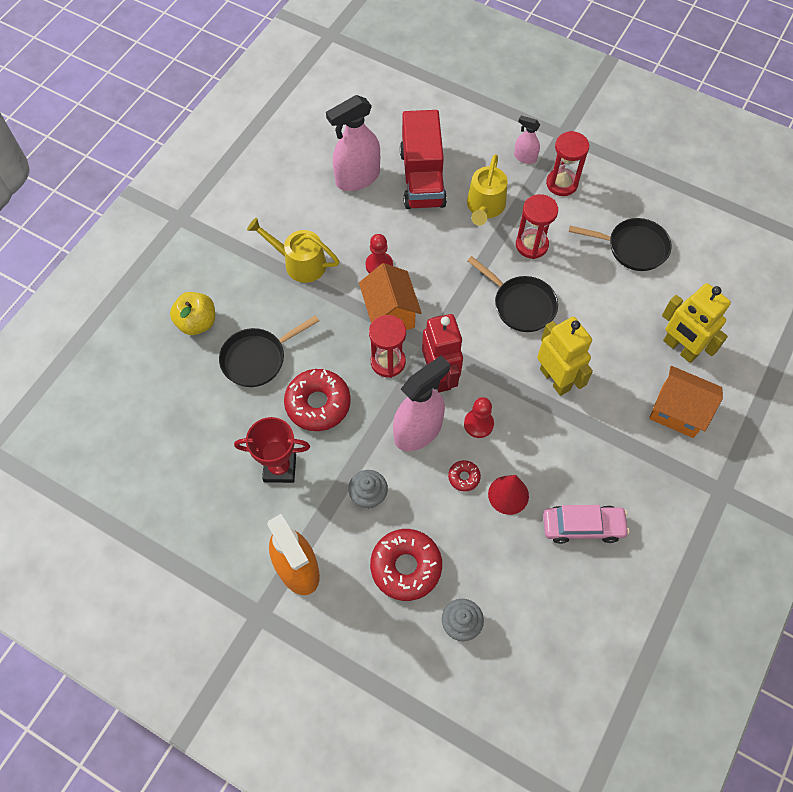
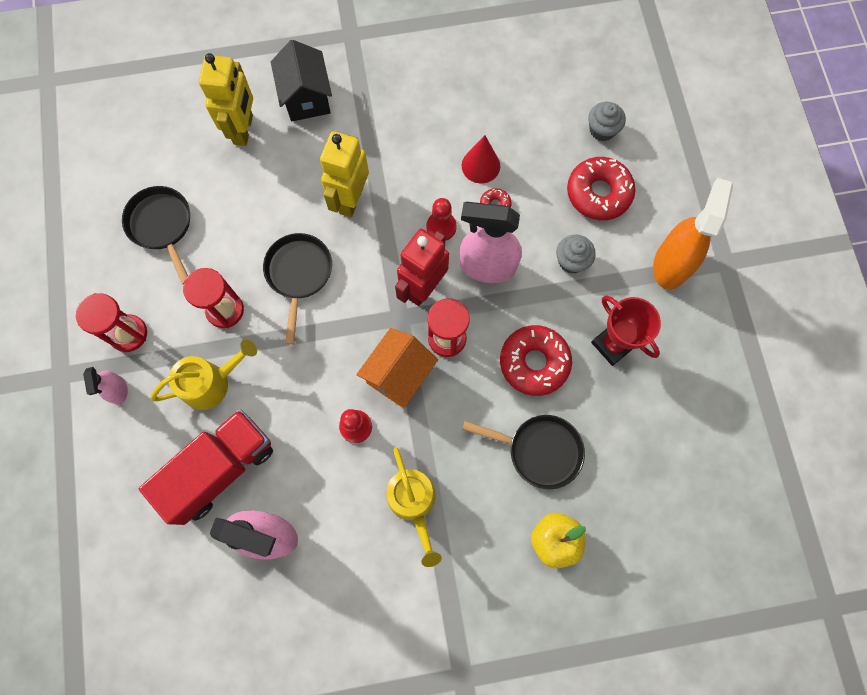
camera: 130 degrees left, 10 degrees up
pink car [543,505,630,544] -> none
orange house [649,366,723,438] -> black house [271,40,332,121]

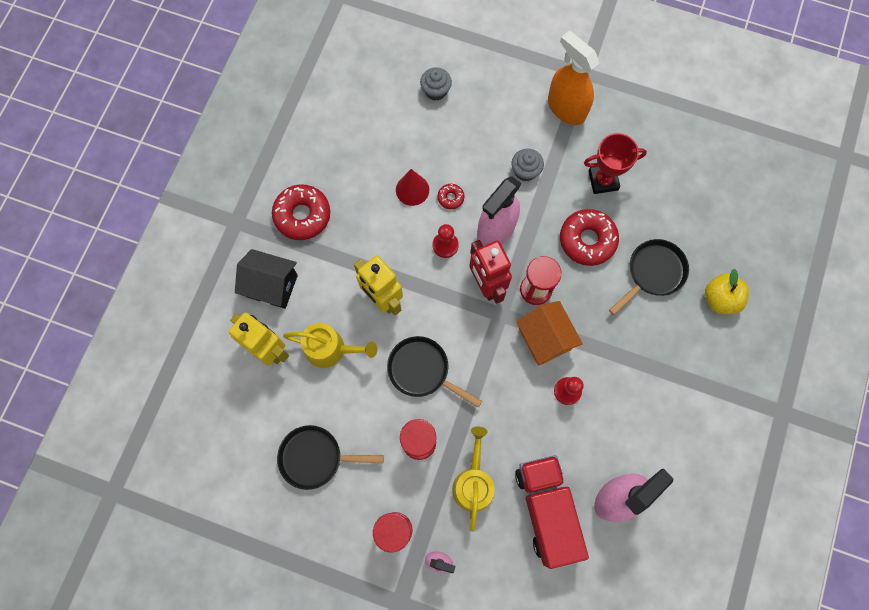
camera: 60 degrees left, 0 degrees up
yellow watering can [386,448,442,567] -> yellow watering can moved to [283,323,377,368]
red donut [567,157,635,220] -> red donut moved to [272,184,330,240]

